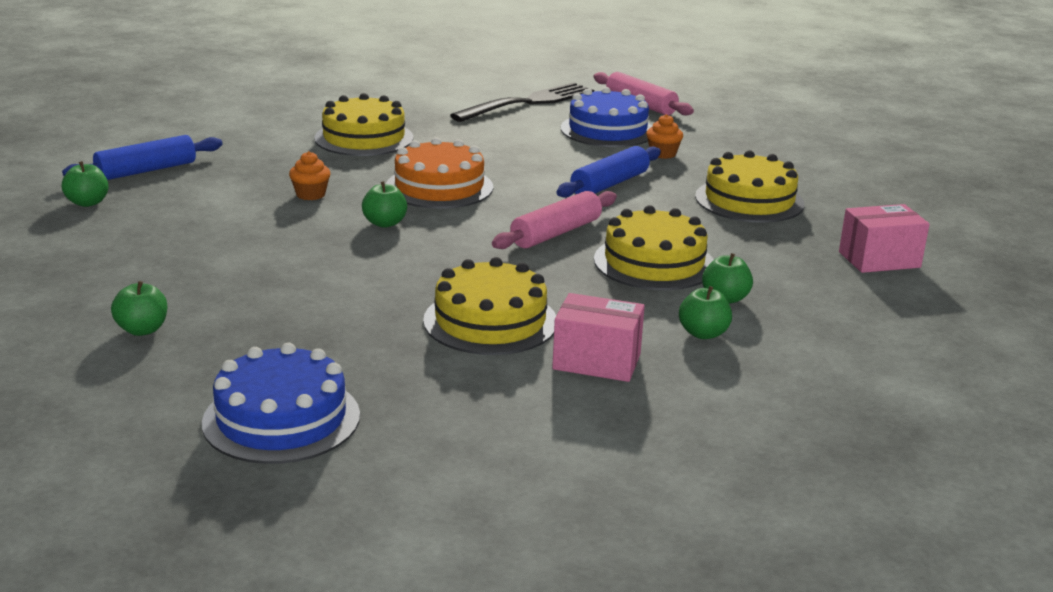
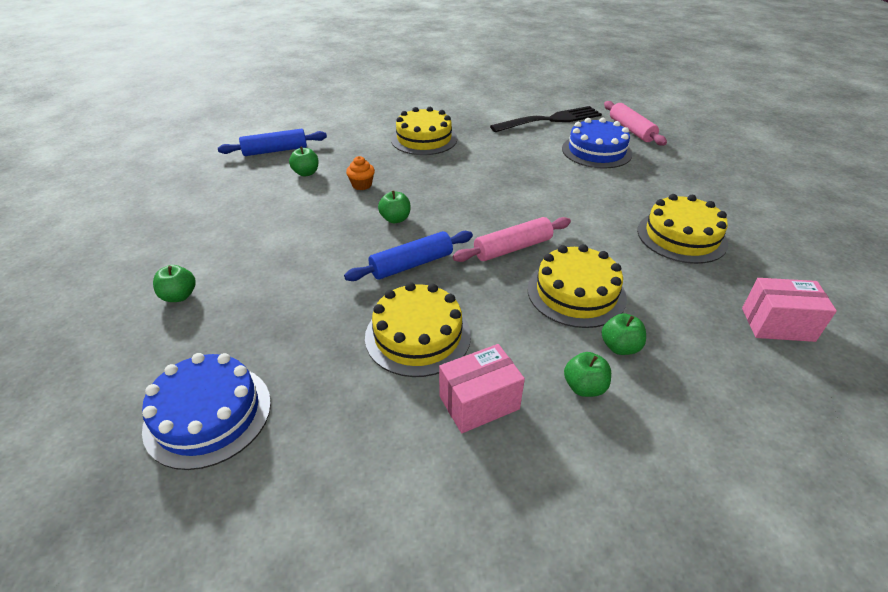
camera: 20 degrees right, 15 degrees up
green apple [62,161,108,207] -> green apple moved to [289,146,319,177]
orange cake [386,137,493,209] -> none
pink box [552,293,645,382] -> pink box turned 60 degrees counterclockwise [439,344,525,433]
blue rolling pin [556,146,661,198] -> blue rolling pin moved to [344,231,473,281]
orange cupcake [646,114,683,159] -> none

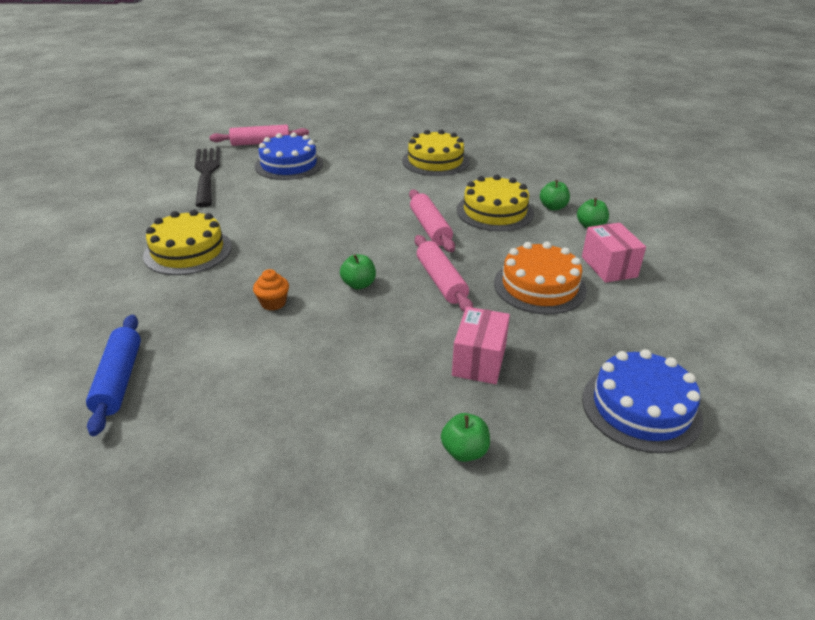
camera: 80 degrees left, 5 degrees down
green apple [289,146,319,177] -> none
blue rolling pin [344,231,473,281] -> pink rolling pin [415,235,473,312]
yellow cake [365,282,471,377] -> orange cake [494,242,587,314]
pink box [742,278,837,342] -> pink box moved to [452,307,510,384]

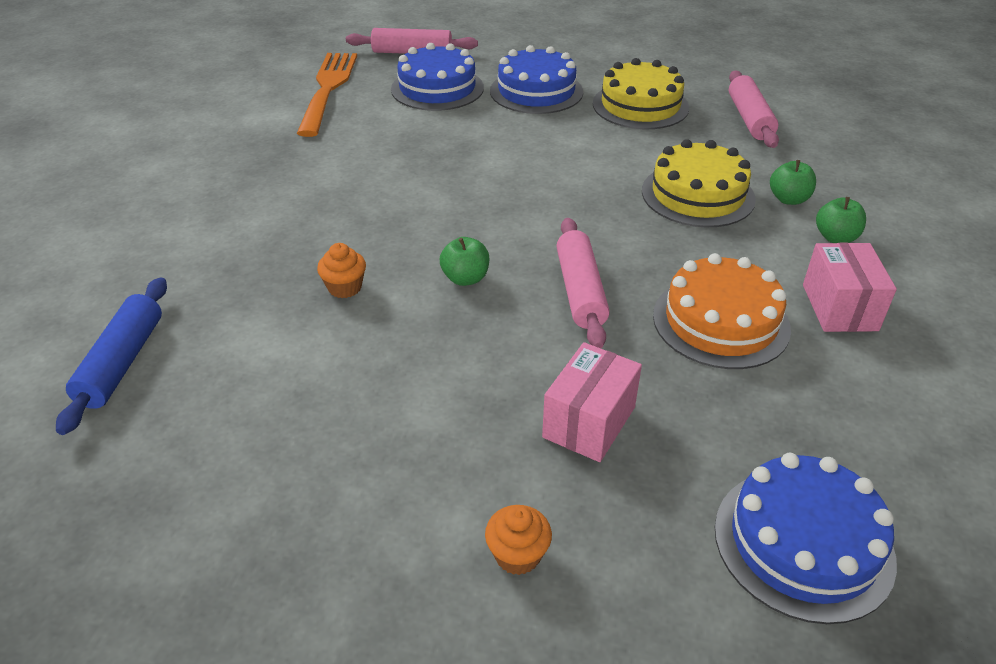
camera: 15 degrees right, 5 degrees up
yellow cake [143,209,232,275] -> none
black fork [195,148,220,207] -> orange fork [297,53,357,137]
pink rolling pin [409,190,455,252] -> pink rolling pin moved to [729,71,779,148]
green apple [441,413,490,462] -> orange cupcake [485,505,552,575]
none -> blue cake [490,45,583,114]

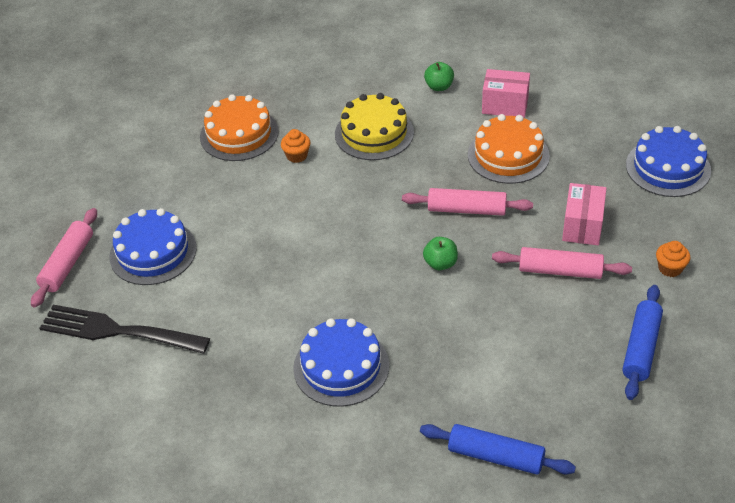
camera: 75 degrees left, 5 degrees up
orange fork [297,53,357,137] -> black fork [40,305,210,354]
orange cupcake [317,243,366,298] -> orange cupcake moved to [281,129,310,163]
blue cake [490,45,583,114] -> blue cake moved to [293,318,389,407]
pink box [542,342,642,462] -> pink box turned 60 degrees clockwise [562,183,606,245]
yellow cake [593,58,689,129] -> orange cake [200,94,279,161]
pink rolling pin [729,71,779,148] -> pink rolling pin moved to [492,247,632,279]
green apple [770,160,816,205] -> none
none -> blue rolling pin [622,285,663,400]

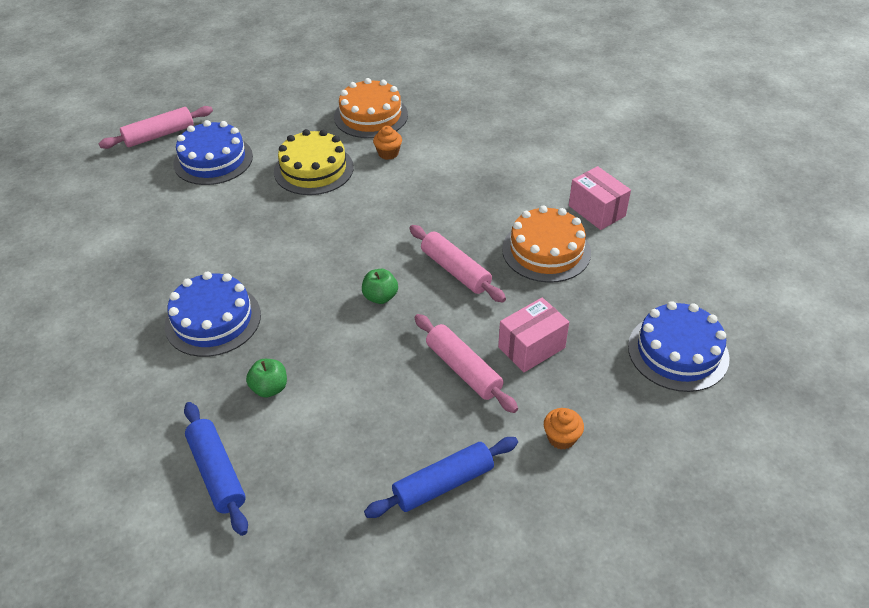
camera: 40 degrees right, 0 degrees up
black fork [40,305,210,354] -> none
yellow cake [335,93,414,160] -> yellow cake moved to [274,129,354,195]
green apple [424,62,454,91] -> green apple moved to [246,359,287,398]

